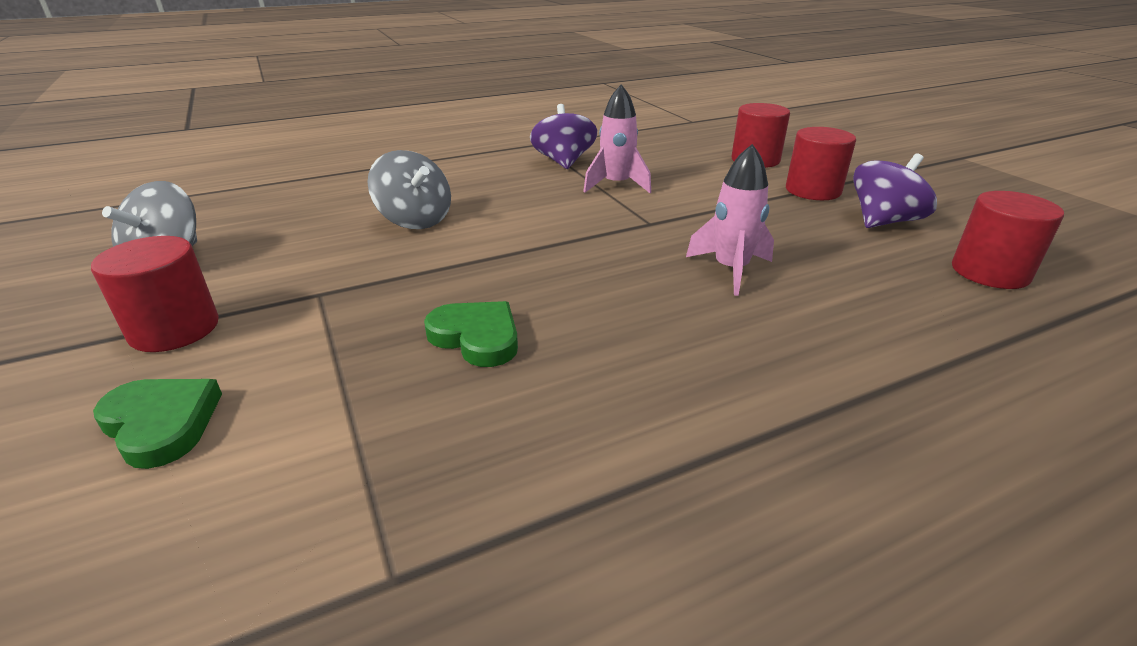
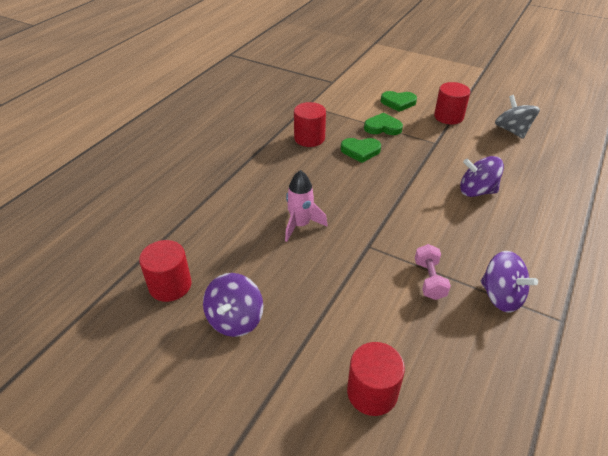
camera: 145 degrees right, 10 degrees up
grey spinning top [367,150,451,229] -> purple spinning top [460,156,504,197]
pink rocket [583,84,651,193] -> pink dumbbell [415,244,451,300]
red cylinder [786,127,856,200] -> red cylinder moved to [294,102,326,147]
none -> green heart [364,113,403,135]

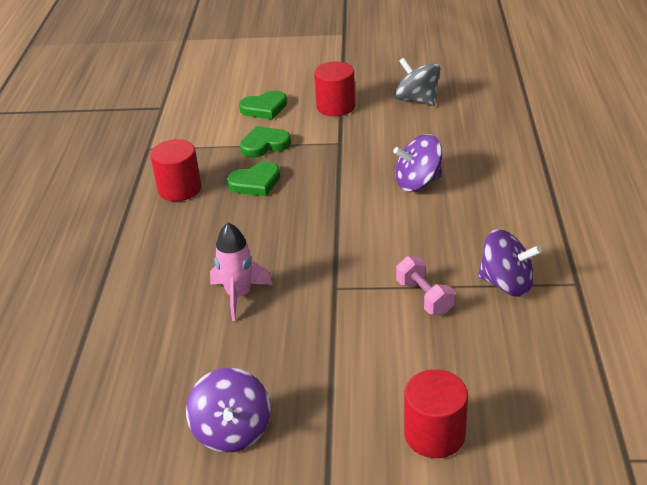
camera: 25 degrees left, 5 degrees down
red cylinder [139,240,192,302] -> none

